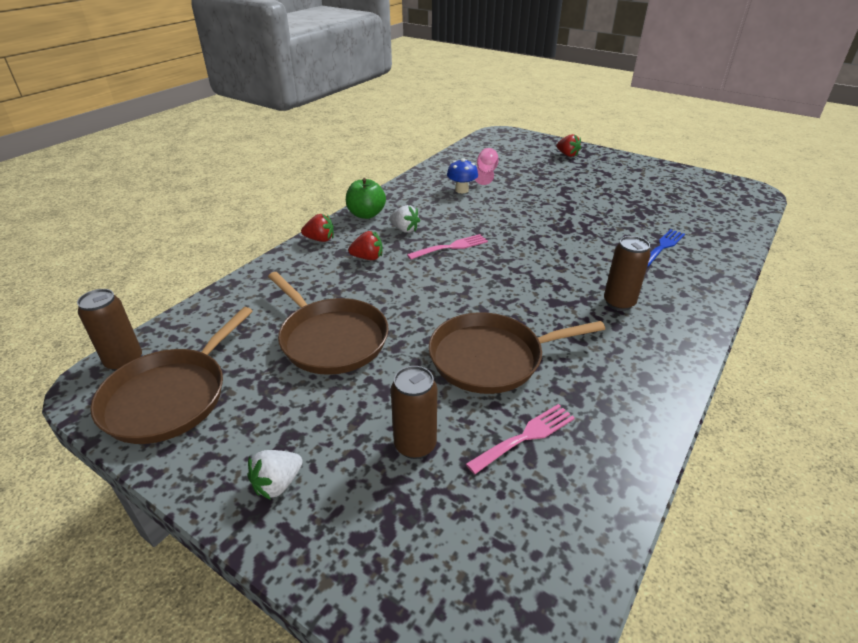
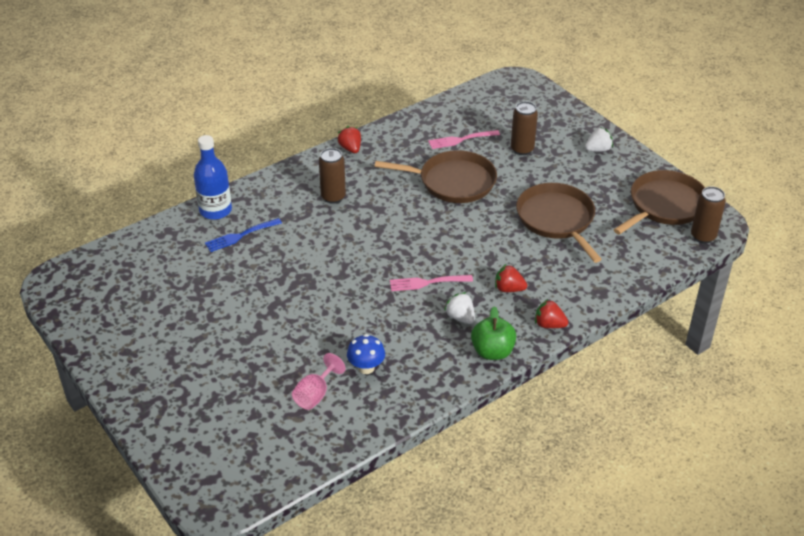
camera: 160 degrees left, 5 degrees up
red strawberry [557,134,581,157] -> red strawberry moved to [337,126,361,153]
none -> blue bottle [194,135,232,220]

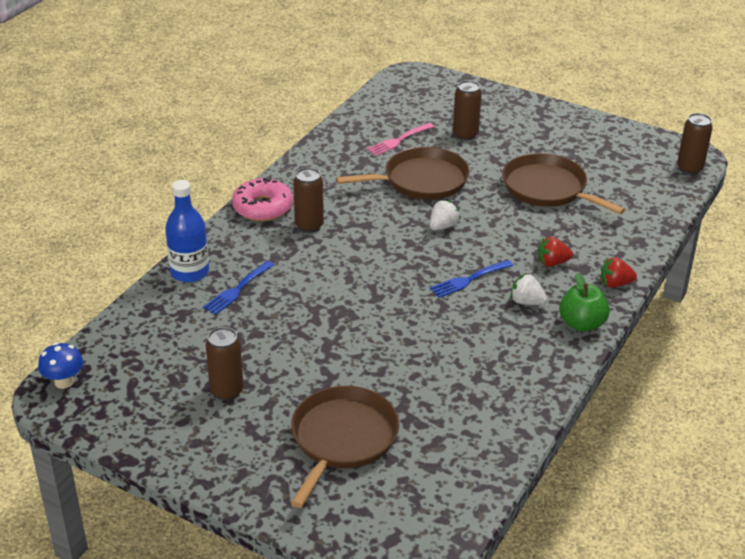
camera: 25 degrees left, 5 degrees down
pink goblet [292,353,346,410] -> none
red strawberry [337,126,361,153] -> none
blue mushroom [347,334,385,374] -> blue mushroom moved to [38,342,83,389]
pink fork [390,275,473,291] -> blue fork [430,260,513,298]
white strawberry [585,127,613,152] -> white strawberry moved to [430,200,461,231]
brown pan [614,170,705,235] -> brown pan moved to [291,386,399,508]
none -> brown can [206,327,244,401]
none -> pink donut [232,178,293,221]

